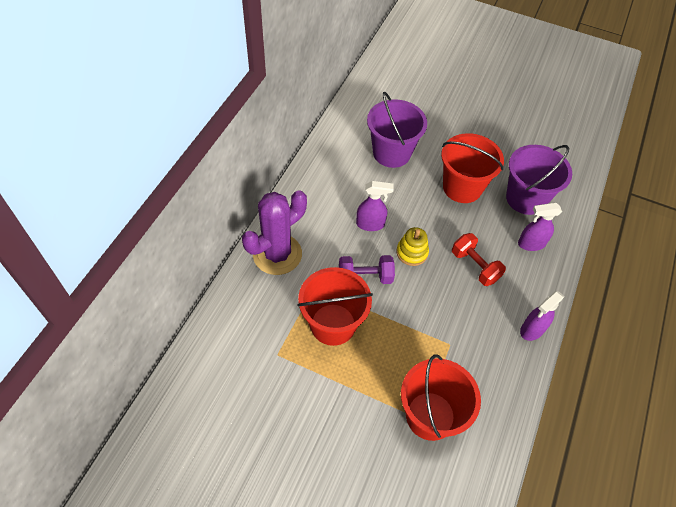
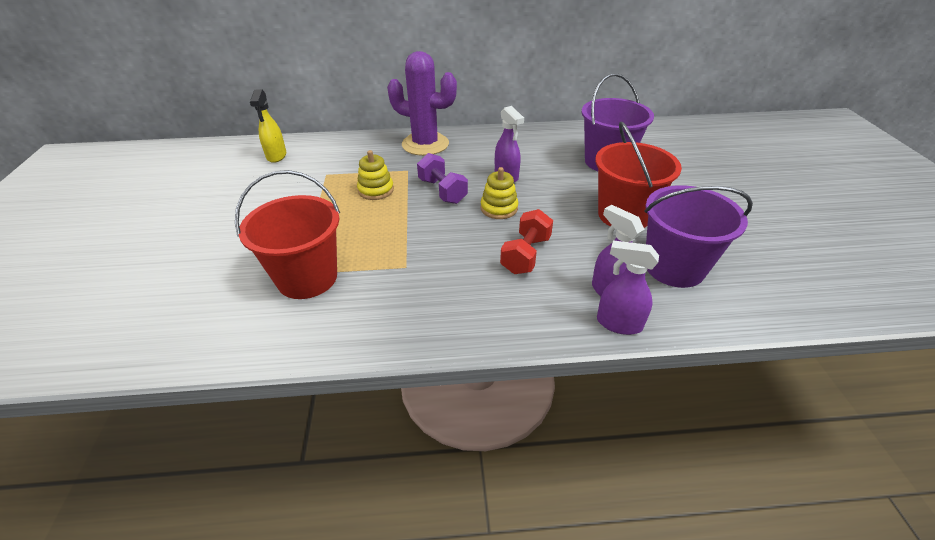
camera: 65 degrees right, 15 degrees down
red bucket [297,267,373,346] -> yellow stacking toy [357,150,394,200]
purple spray bottle [520,291,565,341] -> purple spray bottle moved to [597,240,659,335]
none -> yellow spray bottle [250,89,286,163]

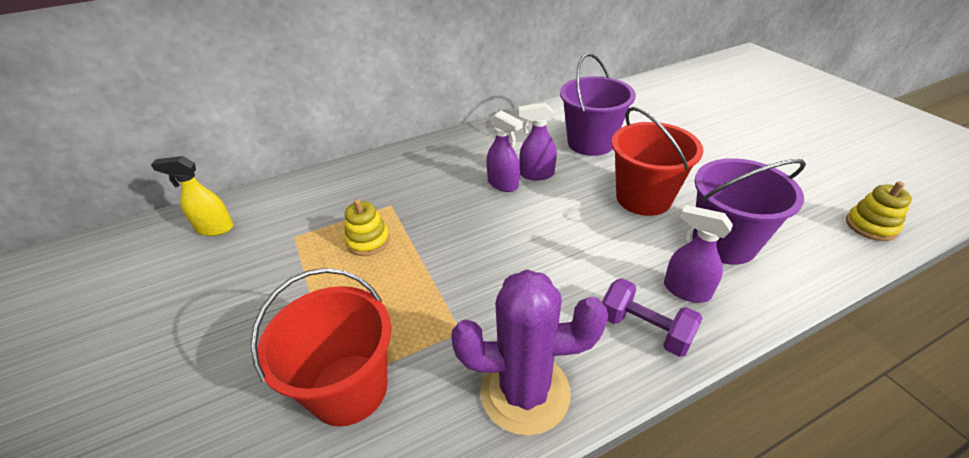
camera: 20 degrees left, 0 degrees up
yellow spray bottle [250,89,286,163] -> yellow spray bottle turned 120 degrees clockwise [151,156,234,236]
purple cactus [387,51,457,156] -> purple cactus moved to [451,270,608,435]
purple dumbbell [417,153,468,204] -> purple dumbbell moved to [602,278,703,357]
yellow stacking toy [481,167,518,219] -> yellow stacking toy moved to [846,182,912,241]
red dumbbell [500,209,553,274] -> none
purple spray bottle [597,240,659,335] -> purple spray bottle moved to [518,103,557,180]

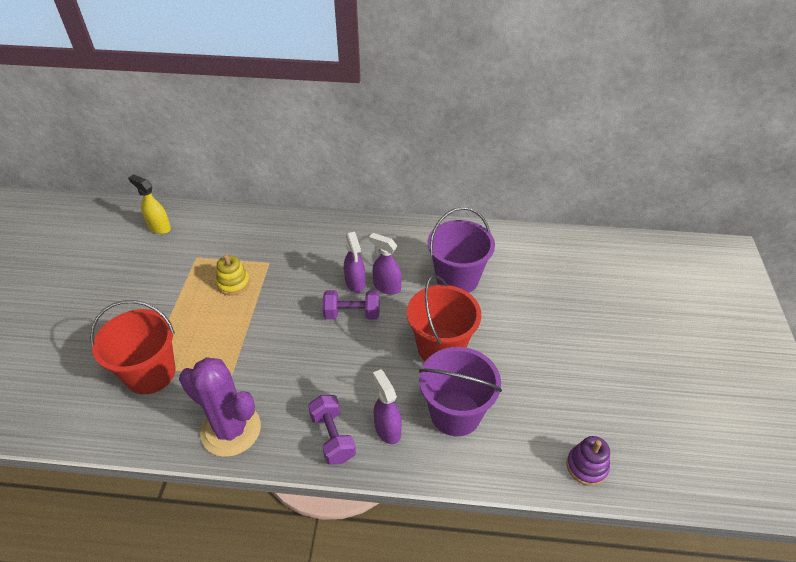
camera: 30 degrees right, 5 degrees up
yellow stacking toy [846,182,912,241] -> purple stacking toy [567,436,610,486]
none -> purple dumbbell [323,290,380,319]

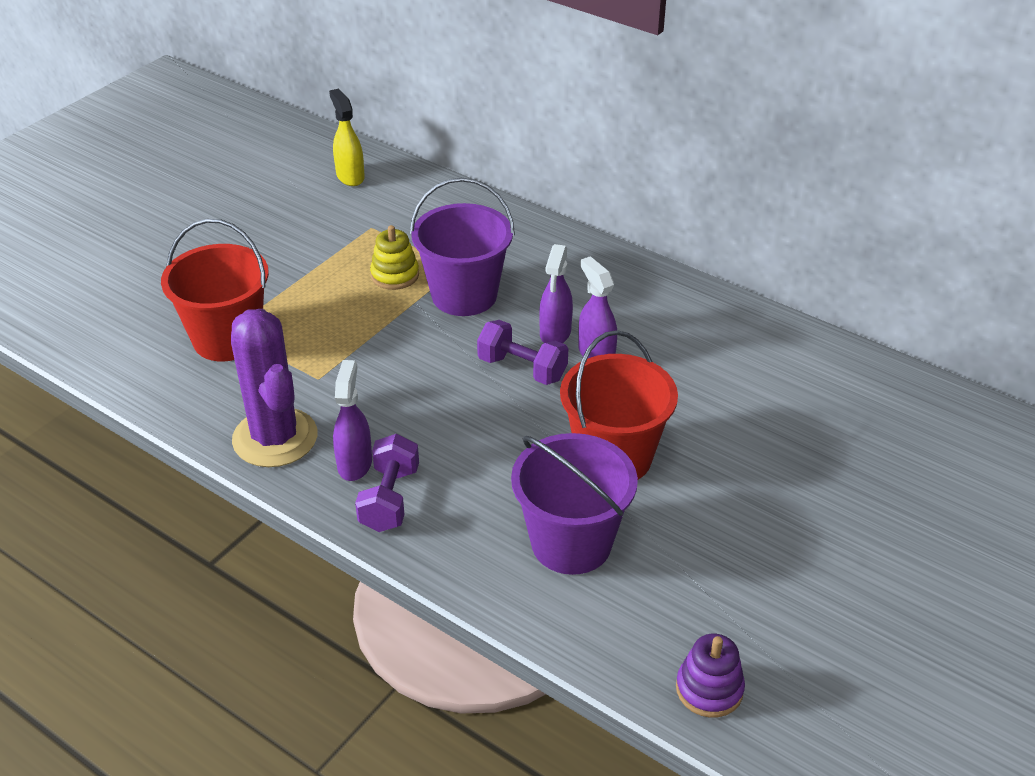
camera: 30 degrees right, 5 degrees down
purple spray bottle [373,369,402,444] -> purple spray bottle moved to [333,360,372,481]
purple bucket [428,207,495,293] -> purple bucket moved to [410,178,515,316]

